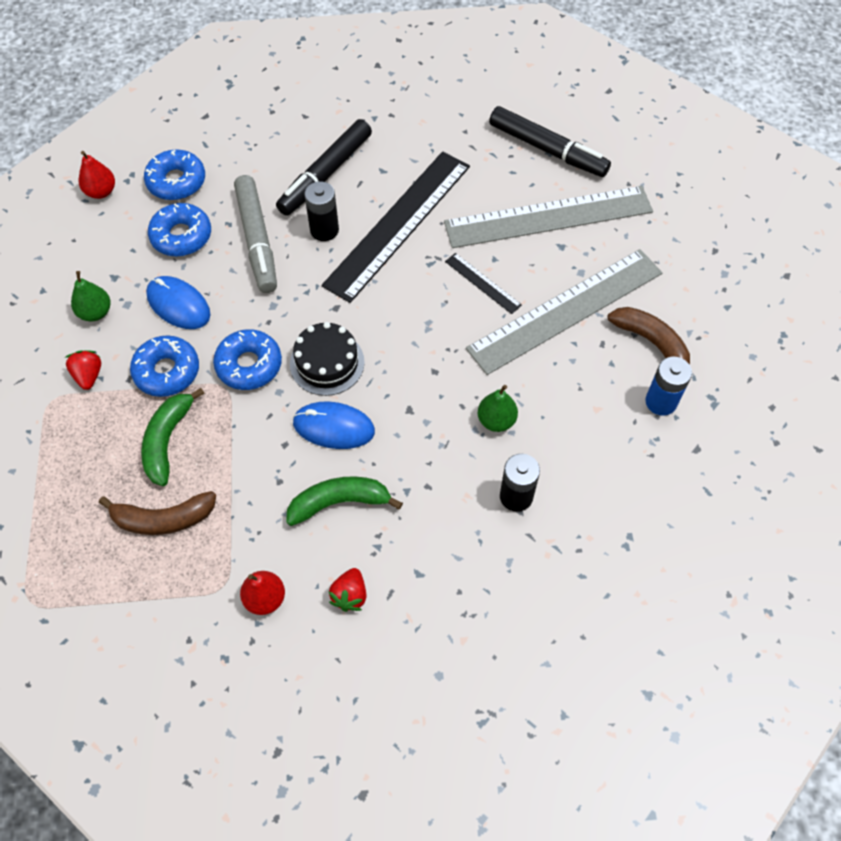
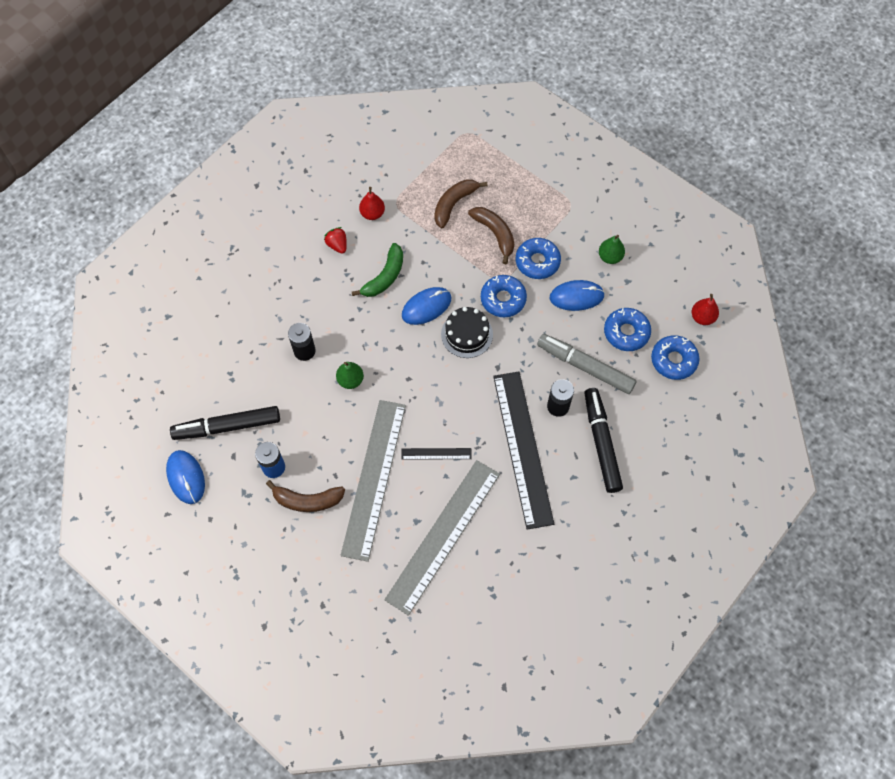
camera: 135 degrees right, 5 degrees up
red strawberry [64,351,101,390] -> none
green banana [141,388,205,486] -> brown banana [468,207,514,264]
black marker [489,106,611,177] -> black marker moved to [170,406,280,440]
none -> blue mouse [166,450,205,504]

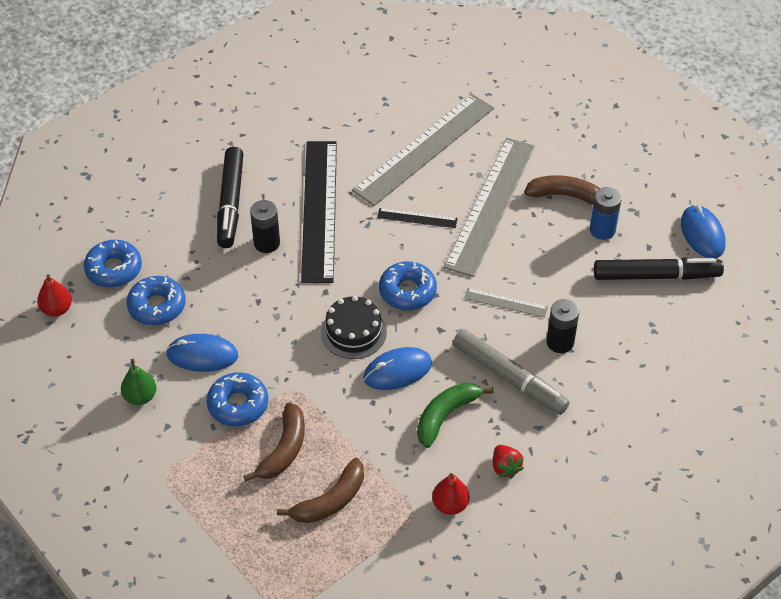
camera: 170 degrees left, 15 degrees down
green pear [336,362,364,389] -> grey ruler [464,288,548,317]
brown banana [468,207,514,264] -> brown banana turned 135 degrees counterclockwise [243,402,305,481]
blue donut [481,275,527,317] -> blue donut moved to [379,261,437,310]
grey marker [537,334,637,394] -> grey marker moved to [453,329,570,415]

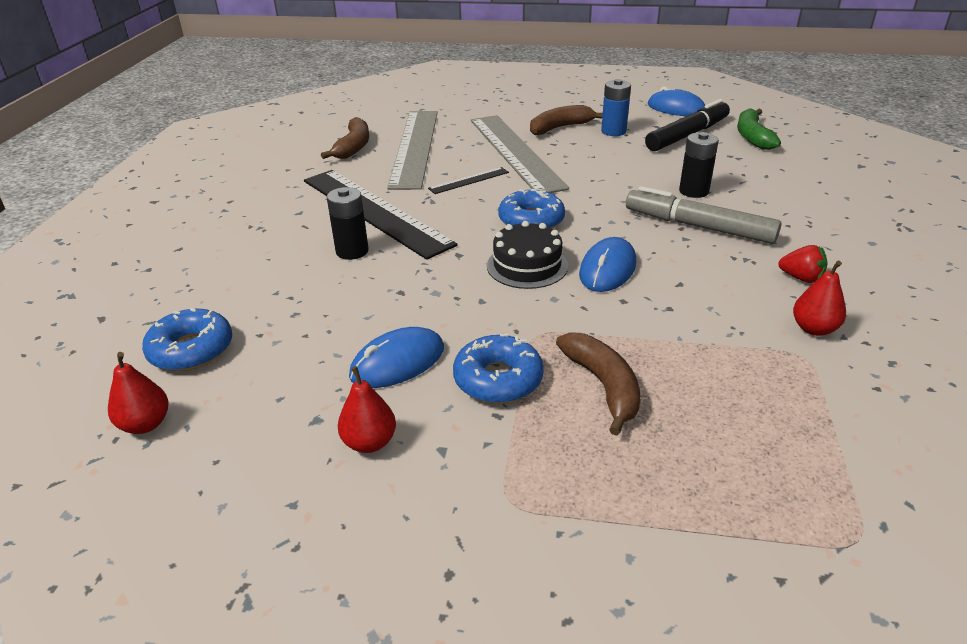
camera: 40 degrees left, 15 degrees down
green pear [121,359,157,405] -> red pear [338,366,396,453]
blue donut [127,276,186,325] -> none
black marker [217,147,244,248] -> none
brown banana [277,458,364,523] -> brown banana moved to [321,117,369,159]
green banana [417,383,494,448] -> green banana moved to [737,109,781,150]
grey marker [453,329,570,415] -> grey marker turned 150 degrees counterclockwise [626,186,781,244]
grey ruler [464,288,548,317] -> none

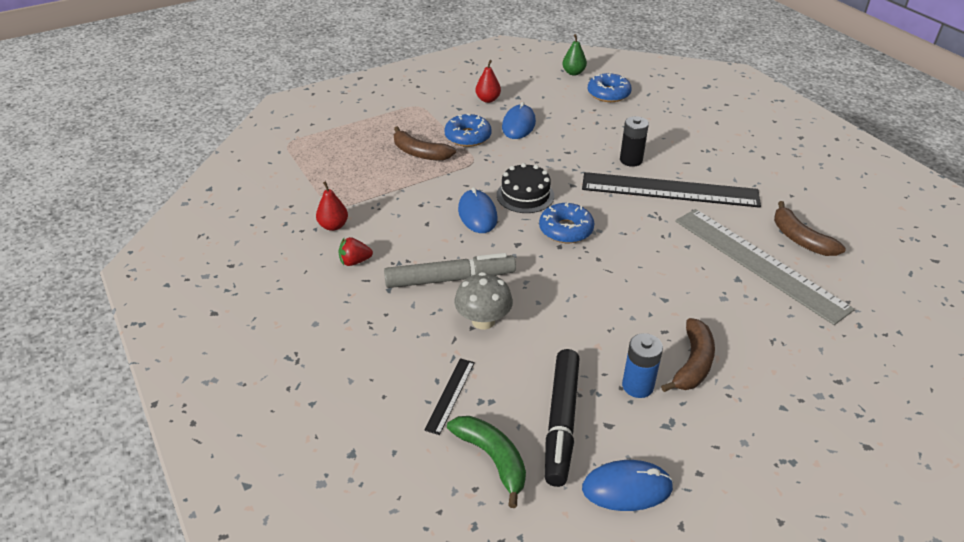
camera: 140 degrees right, 5 degrees up
red pear [108,352,169,434] -> green pear [562,34,587,75]
black ruler [428,167,509,194] -> black ruler moved to [424,358,475,435]
grey ruler [471,115,569,193] -> none
black battery [679,132,719,198] -> grey mushroom [454,272,513,330]

